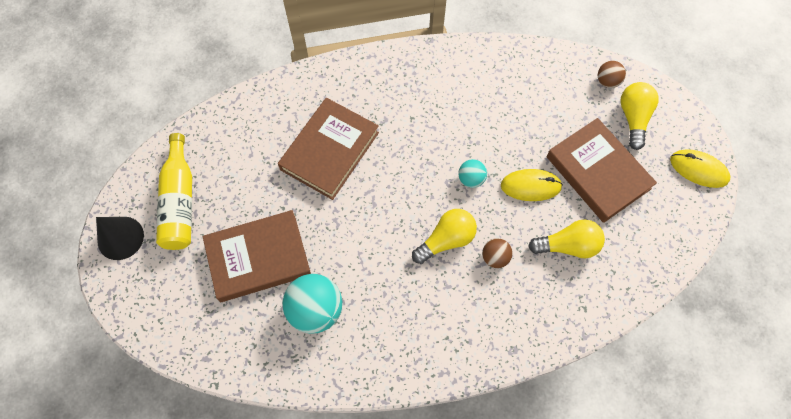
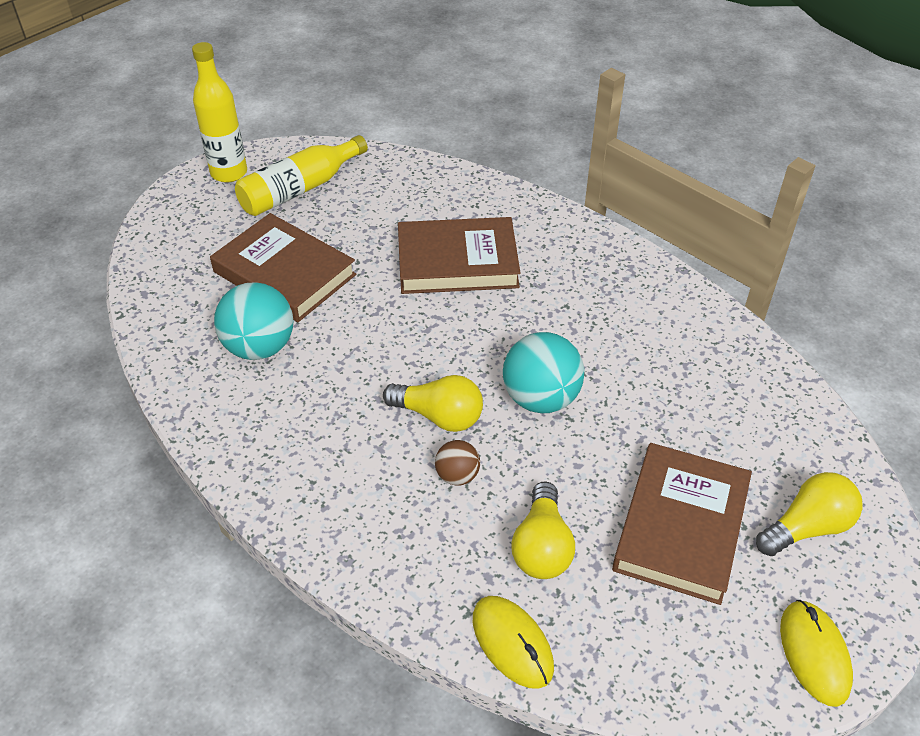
camera: 55 degrees right, 20 degrees down
black cone [96,217,144,260] -> yellow bottle [192,42,247,183]
turquoise ball [458,159,487,188] -> turquoise ball [503,332,584,413], size x1.89
yellow mouse [501,169,563,201] -> yellow mouse moved to [473,596,554,689]
yellow light bulb [528,219,605,258] -> yellow light bulb turned 45 degrees clockwise [512,482,575,579]
brown ball [598,61,626,88] -> none

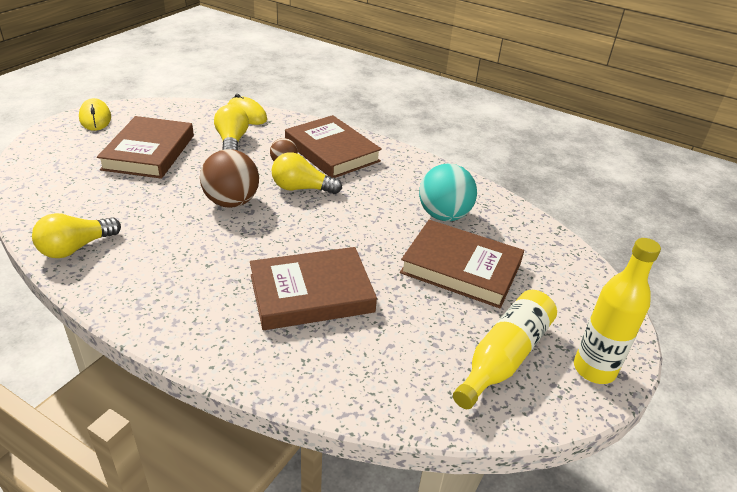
camera: 165 degrees right, 10 degrees down
turquoise ball [503,332,584,413] -> brown ball [200,149,259,208]
yellow light bulb [756,472,863,556] -> yellow light bulb moved to [32,213,121,258]
none -> brown book [285,115,382,178]

